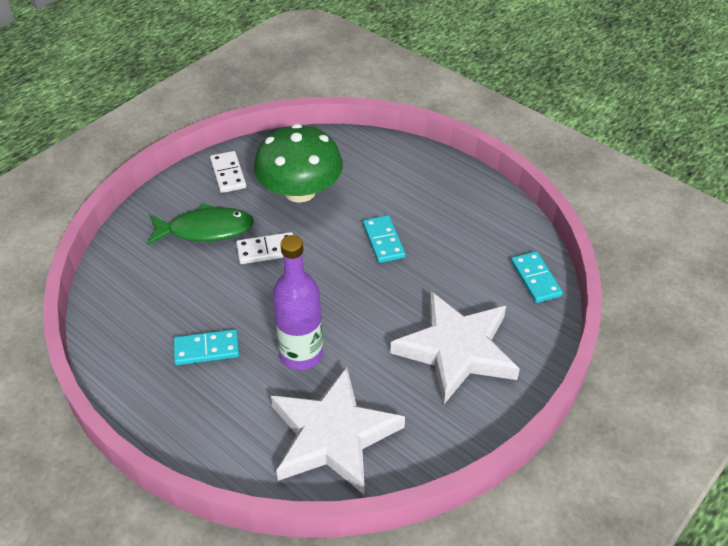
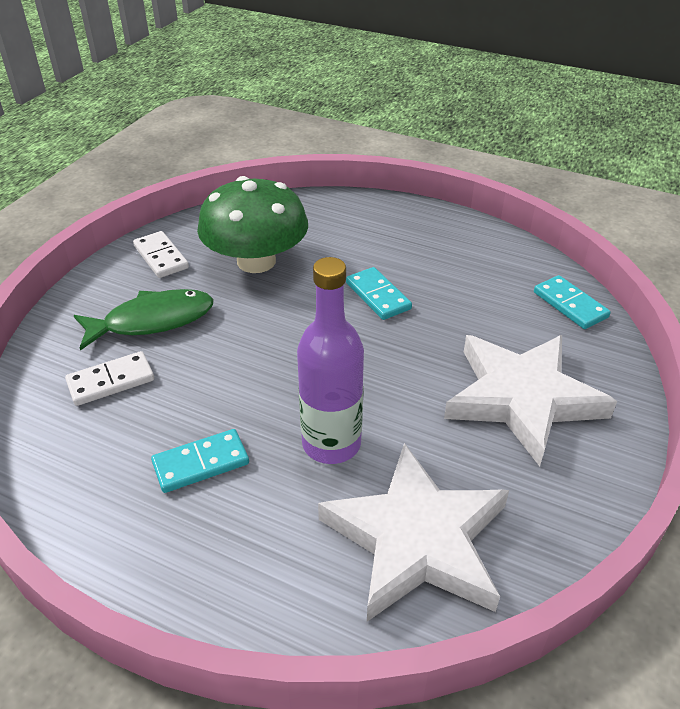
camera: 15 degrees left, 5 degrees down
white domino [236,232,293,264] -> white domino moved to [65,351,154,406]

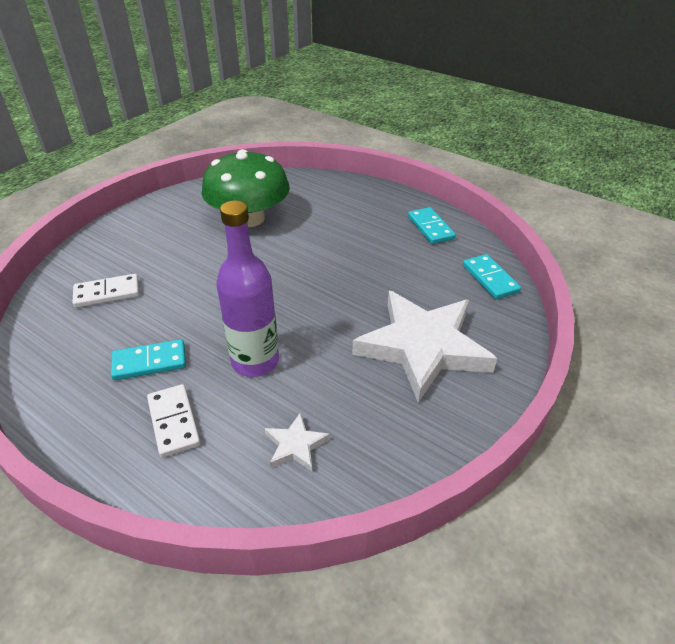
camera: 10 degrees right, 0 degrees up
green fish [74,289,214,351] -> none
white domino [133,231,189,278] -> white domino moved to [147,384,201,457]
white star [318,443,509,622] -> white star [265,412,330,471], size x0.41
turquoise domino [346,267,412,320] -> turquoise domino moved to [408,207,456,244]

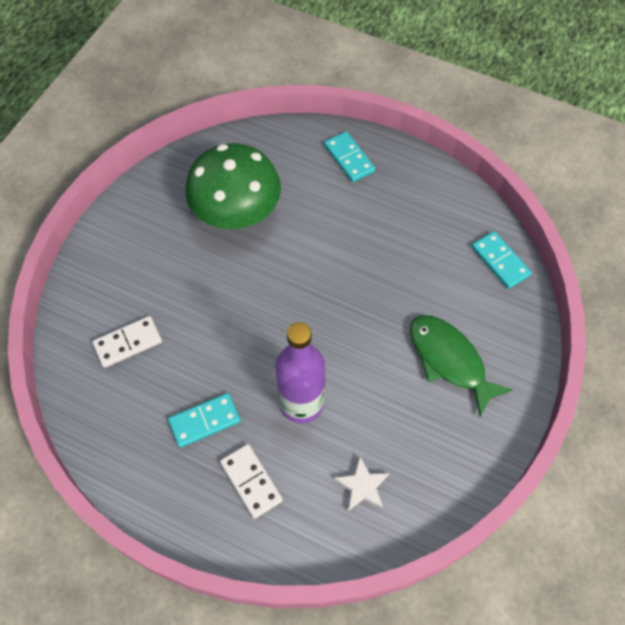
camera: 10 degrees left, 20 degrees up
white star [352,291,497,403] -> green fish [410,315,513,417]
turquoise domino [408,207,456,244] -> turquoise domino moved to [324,131,375,182]

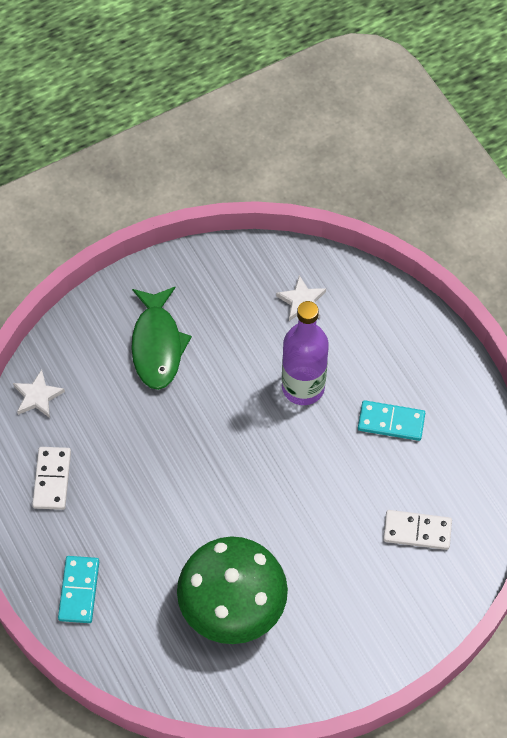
camera: 145 degrees left, 0 degrees up
white domino [220,444,283,519] -> white domino moved to [32,447,71,510]
turquoise domino [471,231,532,289] -> white star [13,370,65,418]

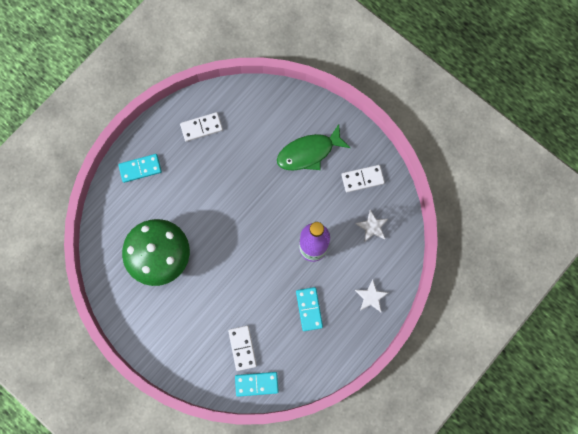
camera: 70 degrees right, 15 degrees up
white star [13,370,65,418] -> white star moved to [355,280,388,312]
none -> turquoise domino [235,372,279,397]
none -> white domino [341,165,385,192]

